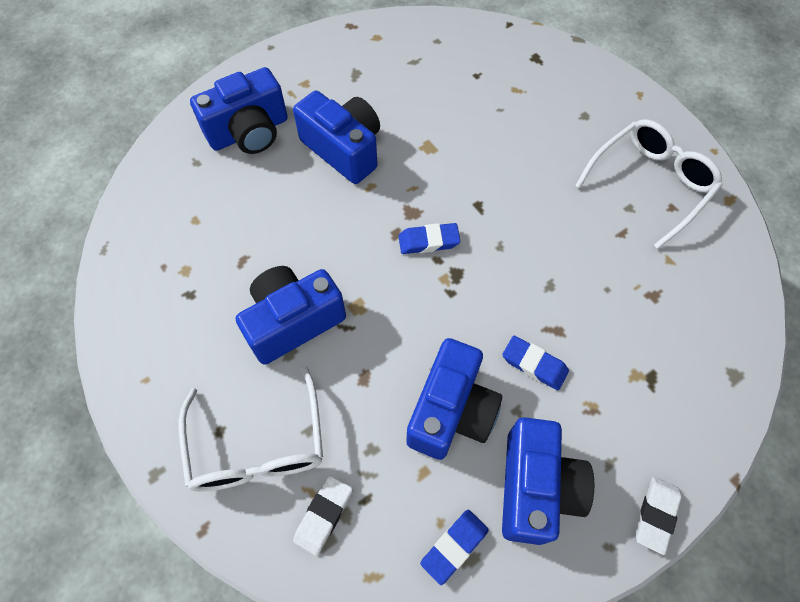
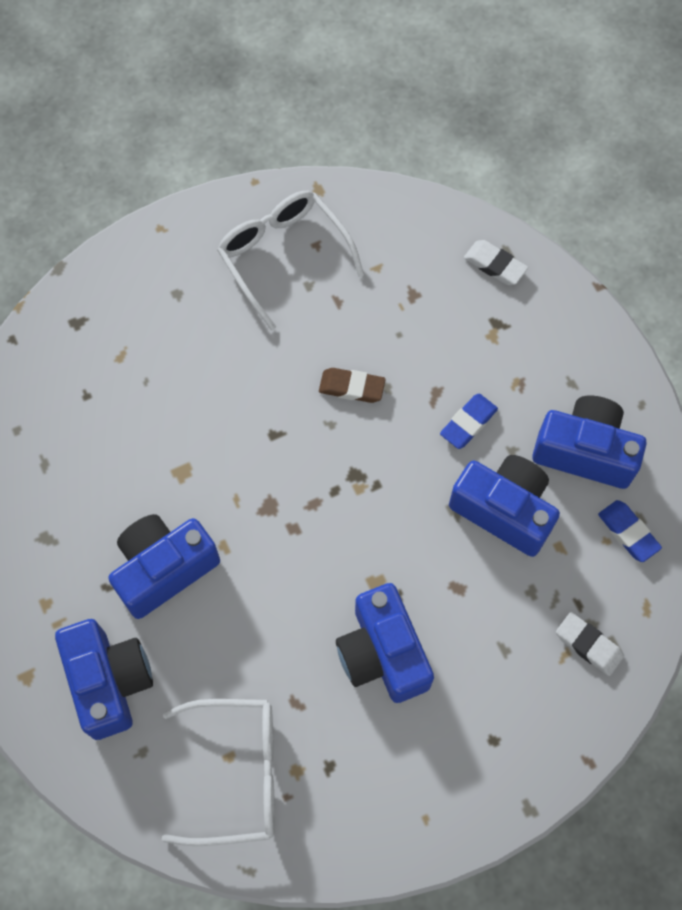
camera: 80 degrees left, 5 degrees up
white glasses [178,365,323,492] -> white glasses moved to [162,699,275,846]
blue eraser [399,223,460,254] -> none
white eraser [635,477,682,555] -> white eraser moved to [464,240,528,285]
none -> brown eraser [319,368,386,403]

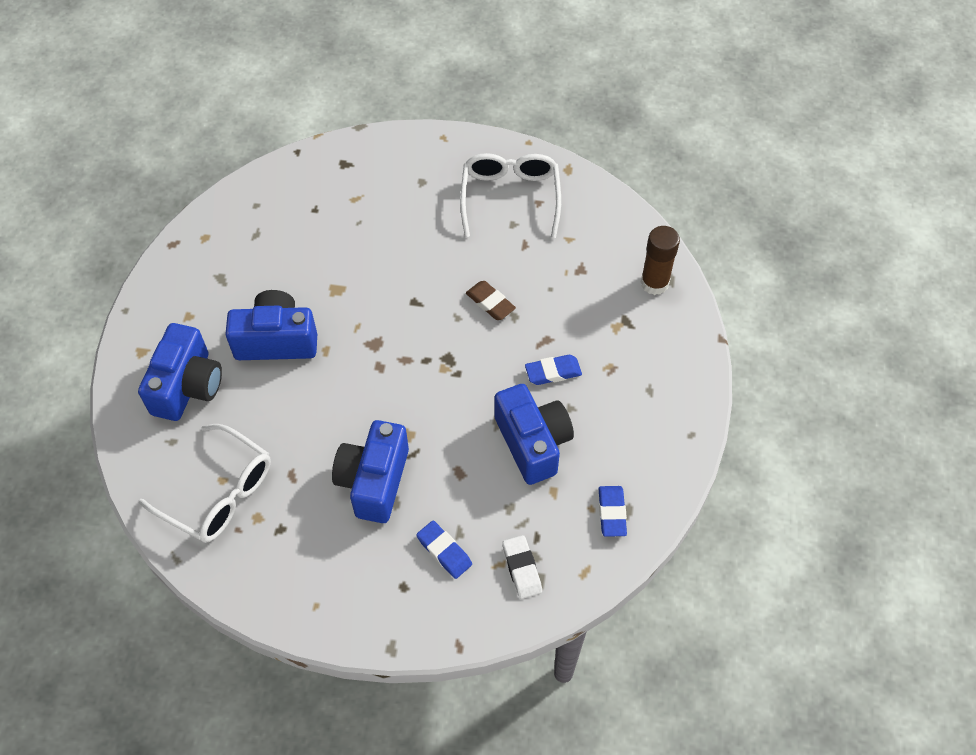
camera: 35 degrees right, 10 degrees down
white eraser [464,240,528,285] -> brown glue stick [641,226,680,295]
blue camera [532,396,647,489] -> none
none -> blue eraser [416,521,472,579]

